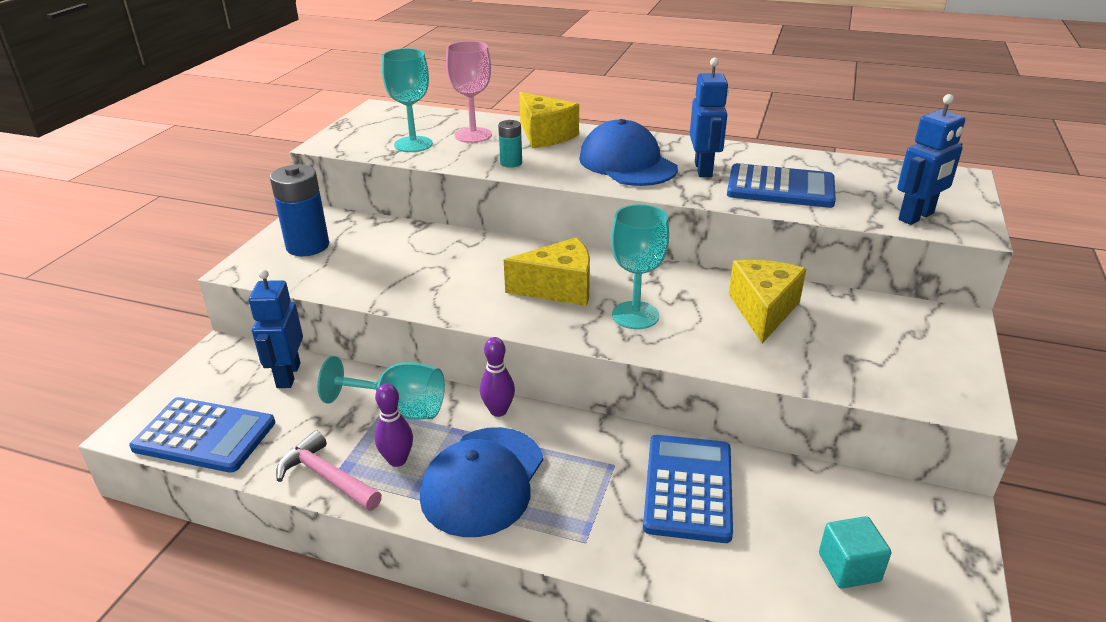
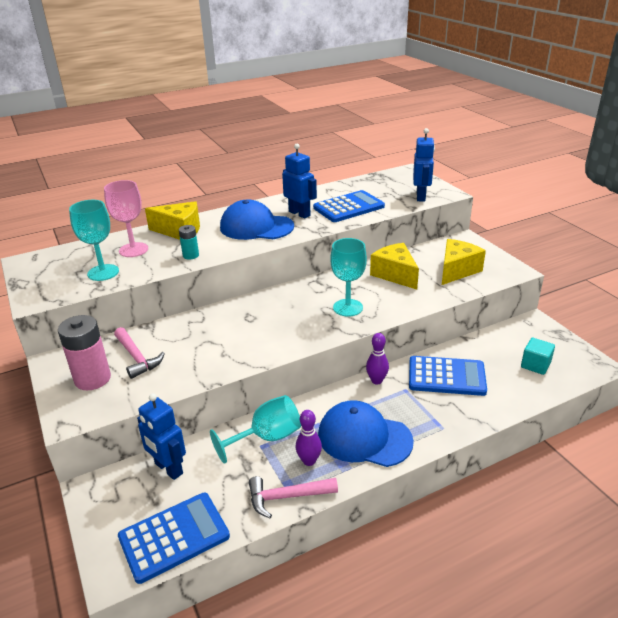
camera: 45 degrees left, 0 degrees up
blue battery [270,164,329,256] -> pink battery [58,315,111,390]
blue cap [420,427,543,537] -> blue cap turned 135 degrees clockwise [318,400,414,467]
purple bowling pin [480,337,515,417] -> purple bowling pin moved to [366,333,389,385]
yellow cheese [504,237,590,306] -> yellow cheese moved to [442,239,486,285]
blue calculator [643,435,733,543] -> blue calculator turned 135 degrees clockwise [409,356,487,396]
none -> pink hammer [114,327,165,379]

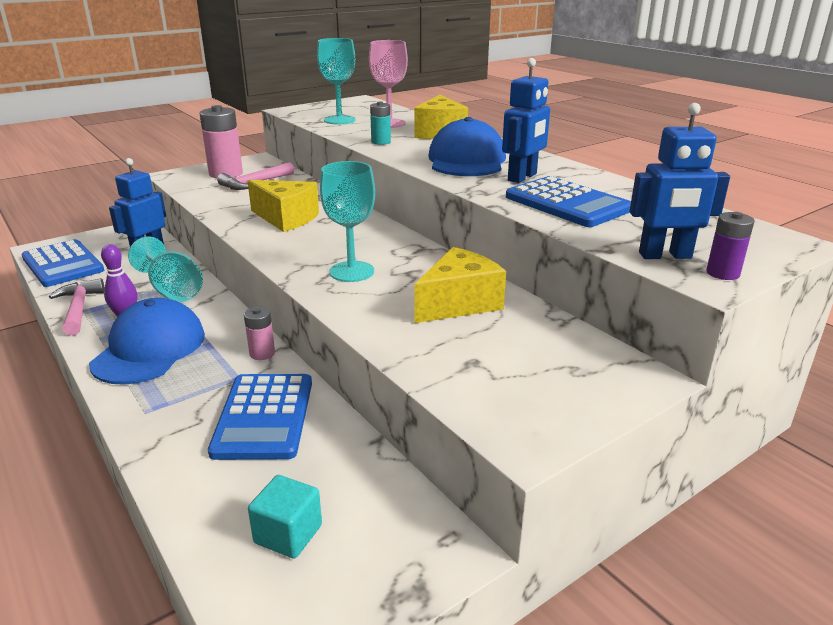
camera: 80 degrees right, 5 degrees down
purple bowling pin [366,333,389,385] -> pink battery [244,307,275,360]
yellow cheese [442,239,486,285] -> yellow cheese moved to [248,180,319,232]
none -> purple battery [706,212,755,280]

